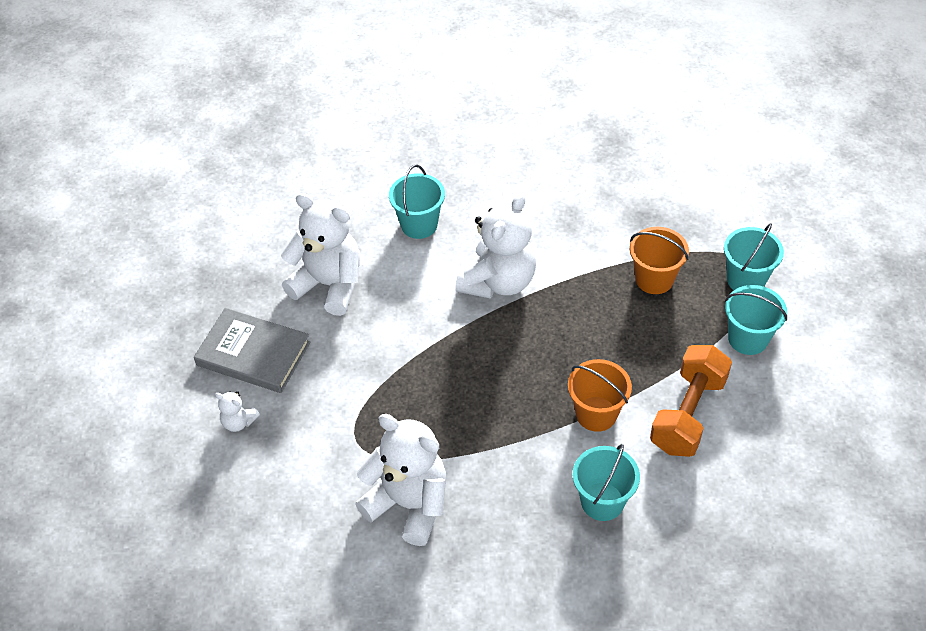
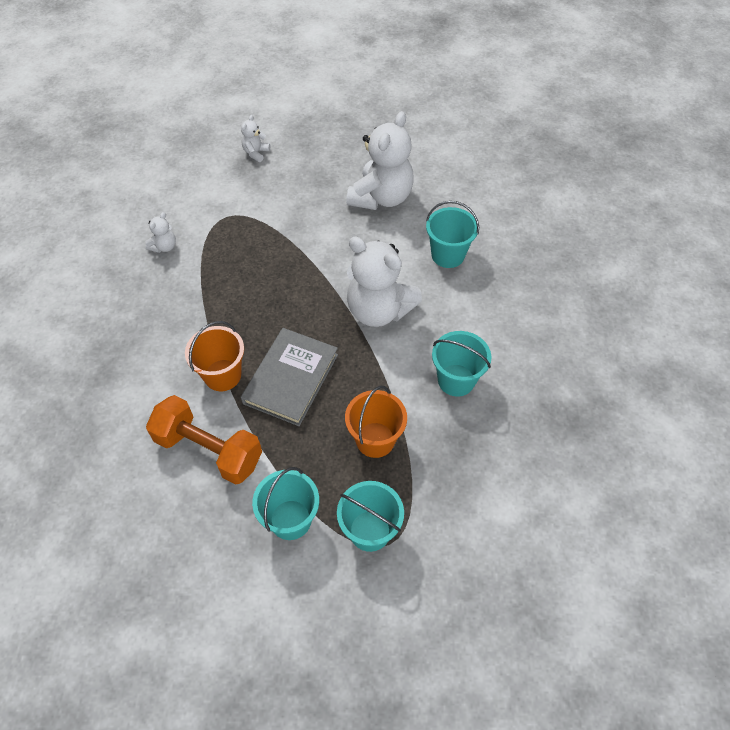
camera: 90 degrees right, 5 degrees up
grey book [194,308,310,393] -> grey book moved to [241,328,338,426]
white teddy bear [355,414,446,546] -> white teddy bear [145,212,176,253], size x0.44
turquoise bucket [572,444,640,521] -> turquoise bucket moved to [432,331,492,397]

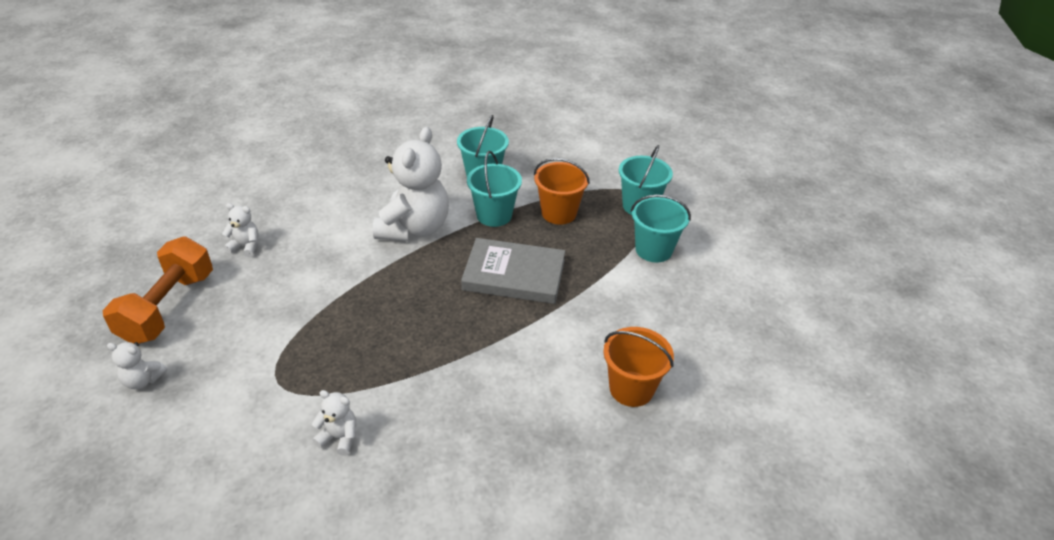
camera: 105 degrees left, 15 degrees down
orange dumbbell [146,395,262,485] -> orange dumbbell moved to [102,237,213,344]
orange bucket [185,321,244,391] -> orange bucket moved to [603,327,674,407]
white teddy bear [346,111,414,210] -> white teddy bear [222,203,258,257], size x0.44
turquoise bucket [426,201,479,268] -> turquoise bucket moved to [467,151,522,227]

